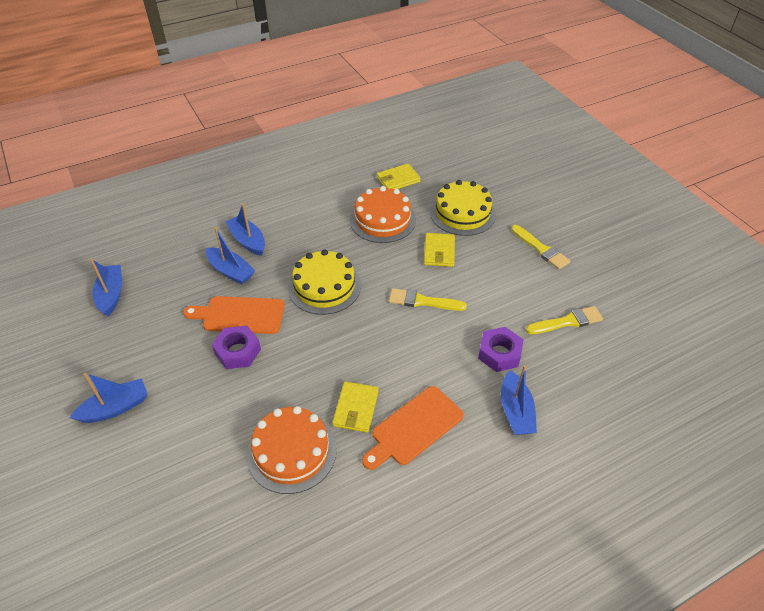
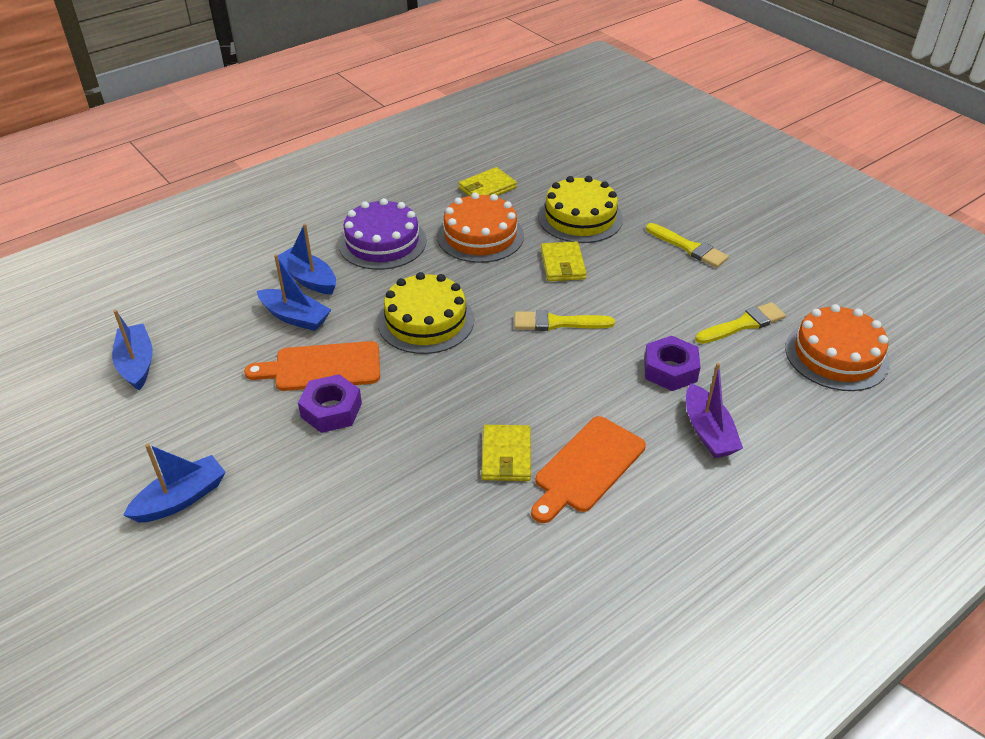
camera: 10 degrees left, 5 degrees down
orange cake [247,406,337,494] -> orange cake moved to [785,304,890,391]
blue boat [501,365,537,435] -> purple boat [686,363,743,458]
none -> purple cake [338,198,427,270]

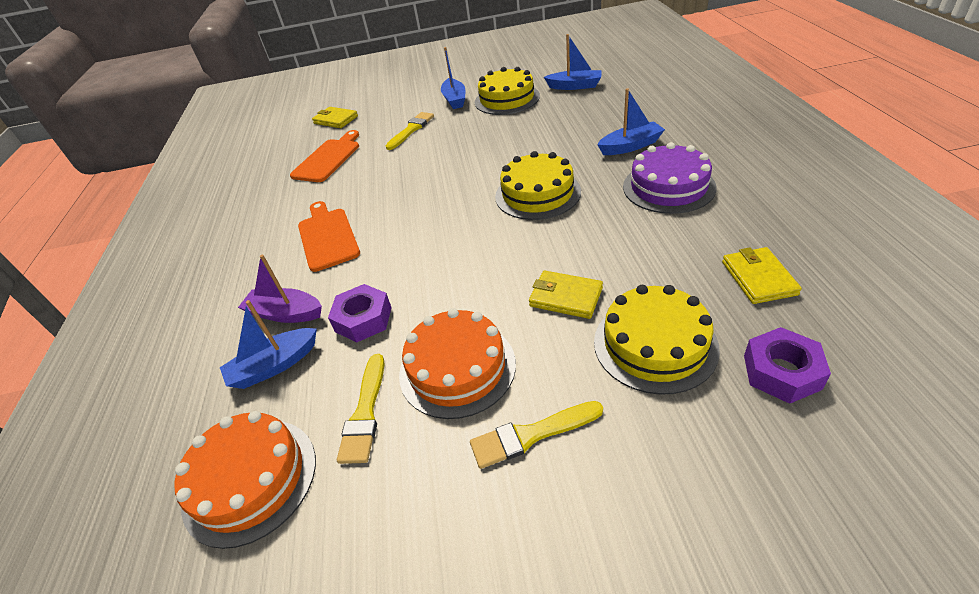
camera: 125 degrees right, 0 degrees up
orange cutting board [244,341,380,391] -> orange cutting board moved to [290,130,359,182]
blue boat [257,254,331,331] -> blue boat moved to [220,300,317,389]
purple nut [298,374,362,433] -> purple nut moved to [744,327,831,404]
orange cake [437,193,524,263] -> orange cake moved to [399,308,516,419]
yellow wallet [481,425,531,481] -> yellow wallet moved to [312,107,358,128]
yellow brush [514,310,615,331] -> yellow brush moved to [386,112,434,150]
none -> yellow cake [475,67,540,115]

